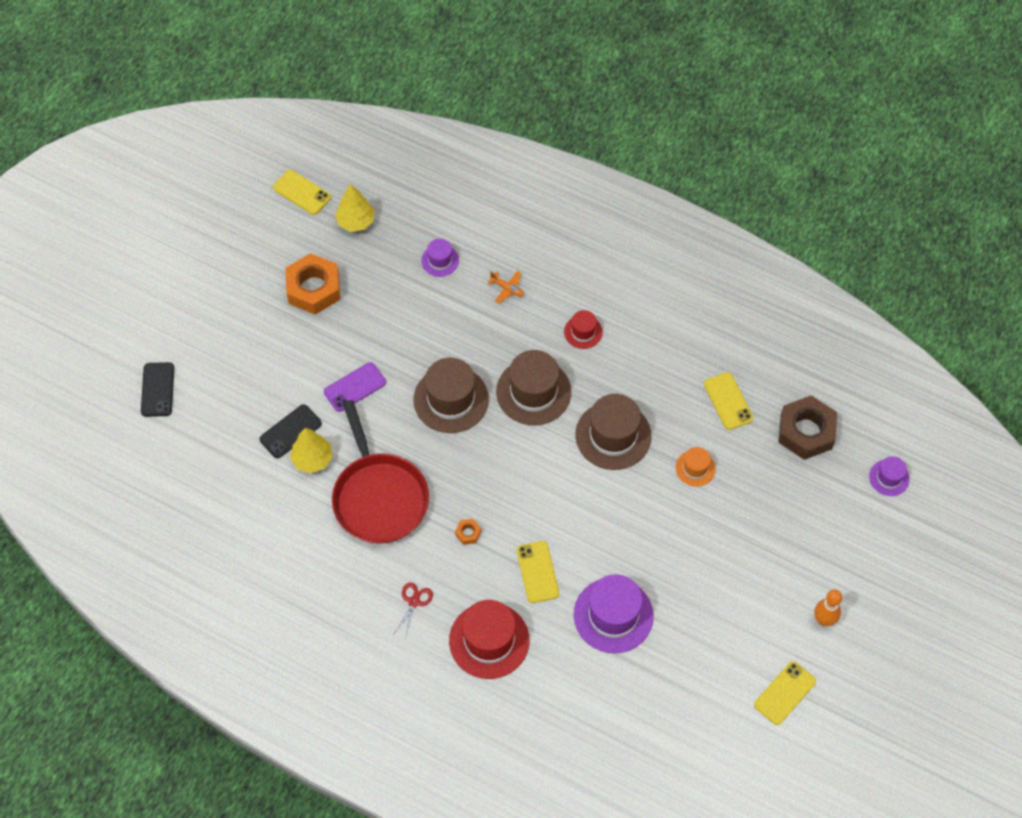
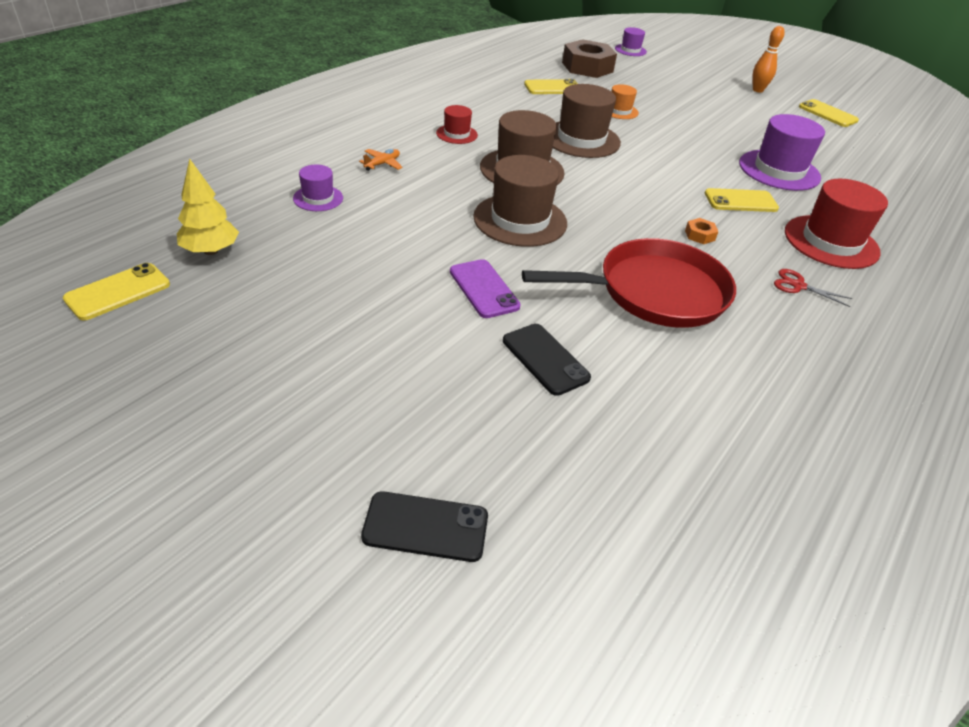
camera: 85 degrees left, 20 degrees down
orange nut [285,253,340,315] -> none
yellow tree [290,428,333,473] -> none

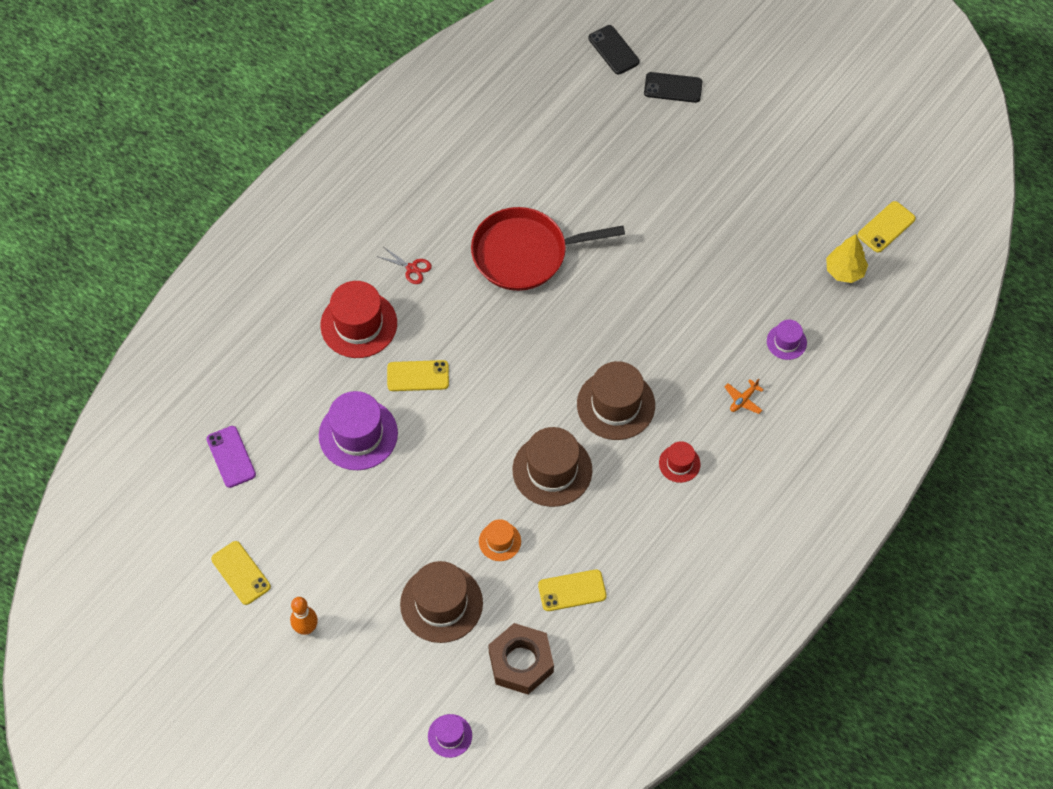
camera: 175 degrees left, 20 degrees up
purple phone [450,259,521,318] -> purple phone moved to [206,426,256,488]
brown hat [473,155,567,247] -> brown hat moved to [400,561,483,643]
black phone [503,324,591,396] -> black phone moved to [589,25,640,74]
orange nut [685,218,718,244] -> none

